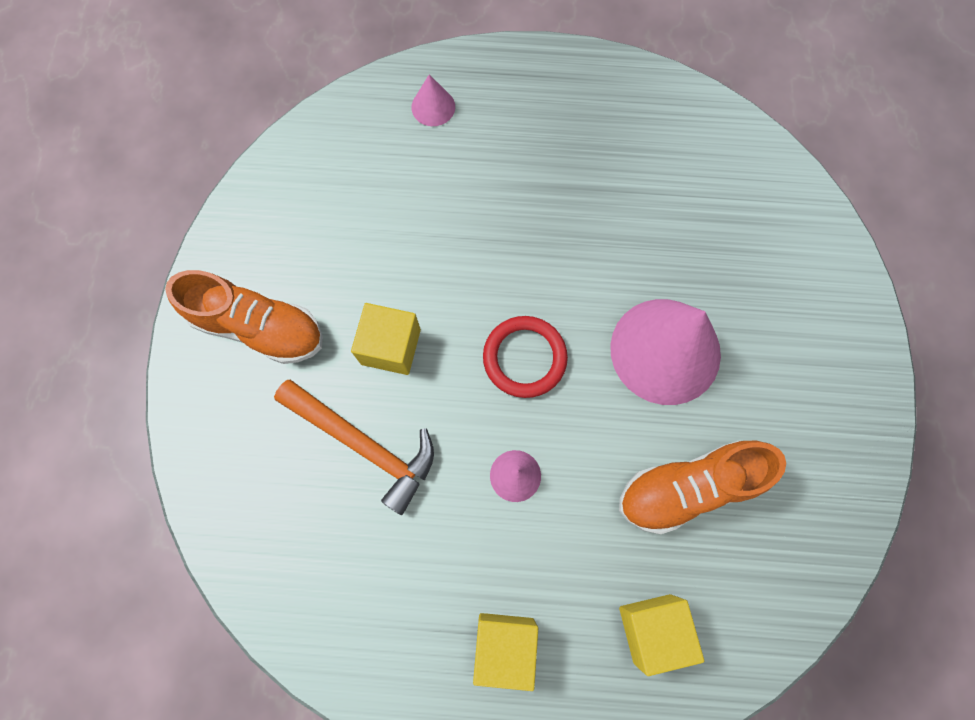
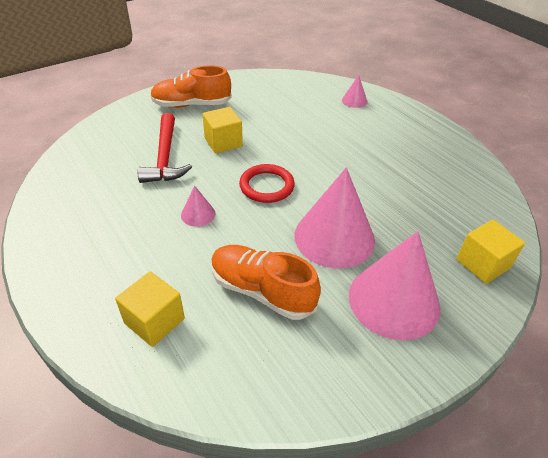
camera: 50 degrees right, 30 degrees down
orange shoe [165,270,323,364] -> orange shoe turned 105 degrees clockwise [150,65,232,108]
orange hammer [274,380,434,515] -> red hammer [138,113,192,183]
yellow cube [473,613,538,691] -> yellow cube moved to [456,220,525,284]
none -> pink cone [349,231,440,340]

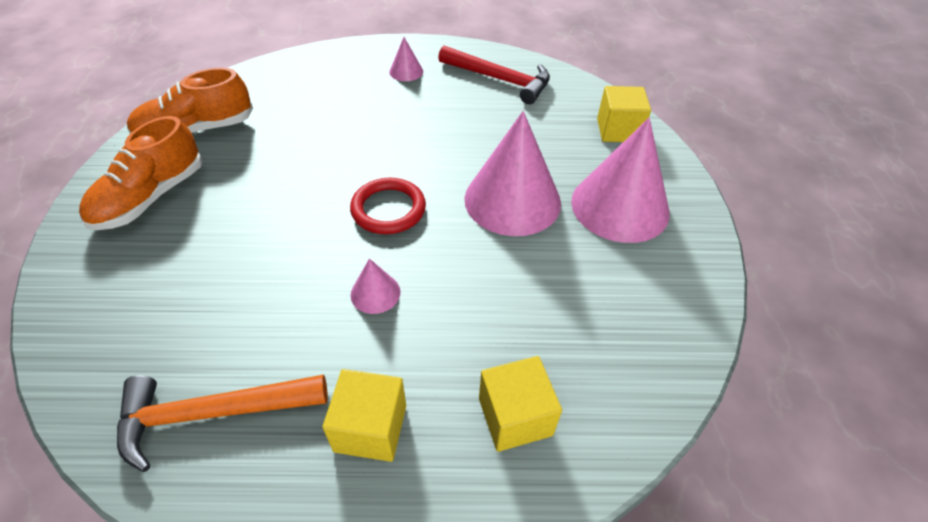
camera: 55 degrees left, 5 degrees up
red hammer [138,113,192,183] -> red hammer moved to [438,46,550,104]
yellow cube [202,107,243,154] -> yellow cube moved to [322,369,406,462]
orange shoe [211,245,321,320] -> orange shoe moved to [127,68,253,134]
pink cone [342,75,367,108] -> pink cone moved to [389,37,423,81]
none -> orange hammer [117,375,328,472]

